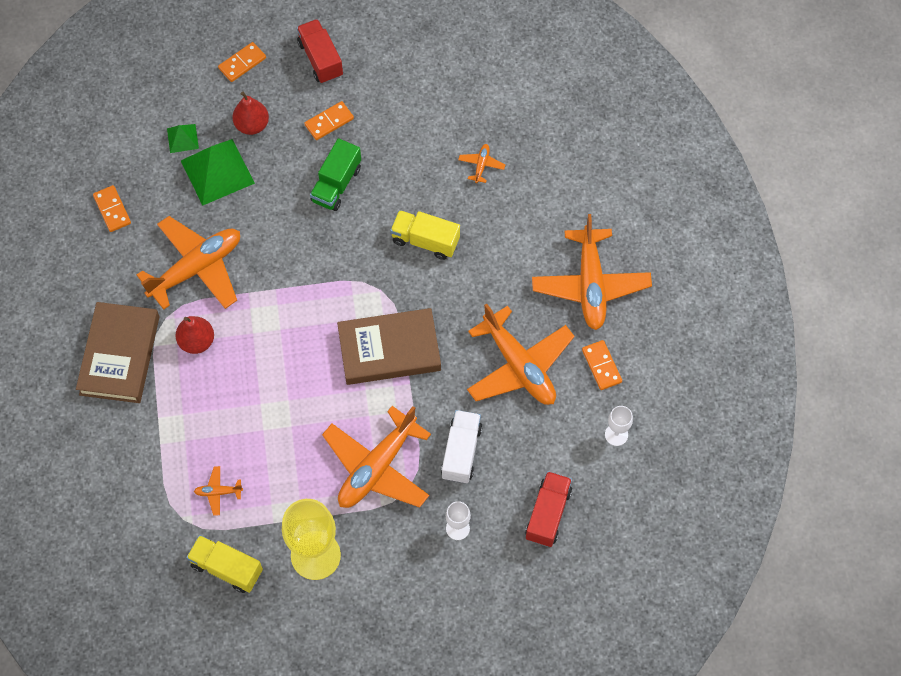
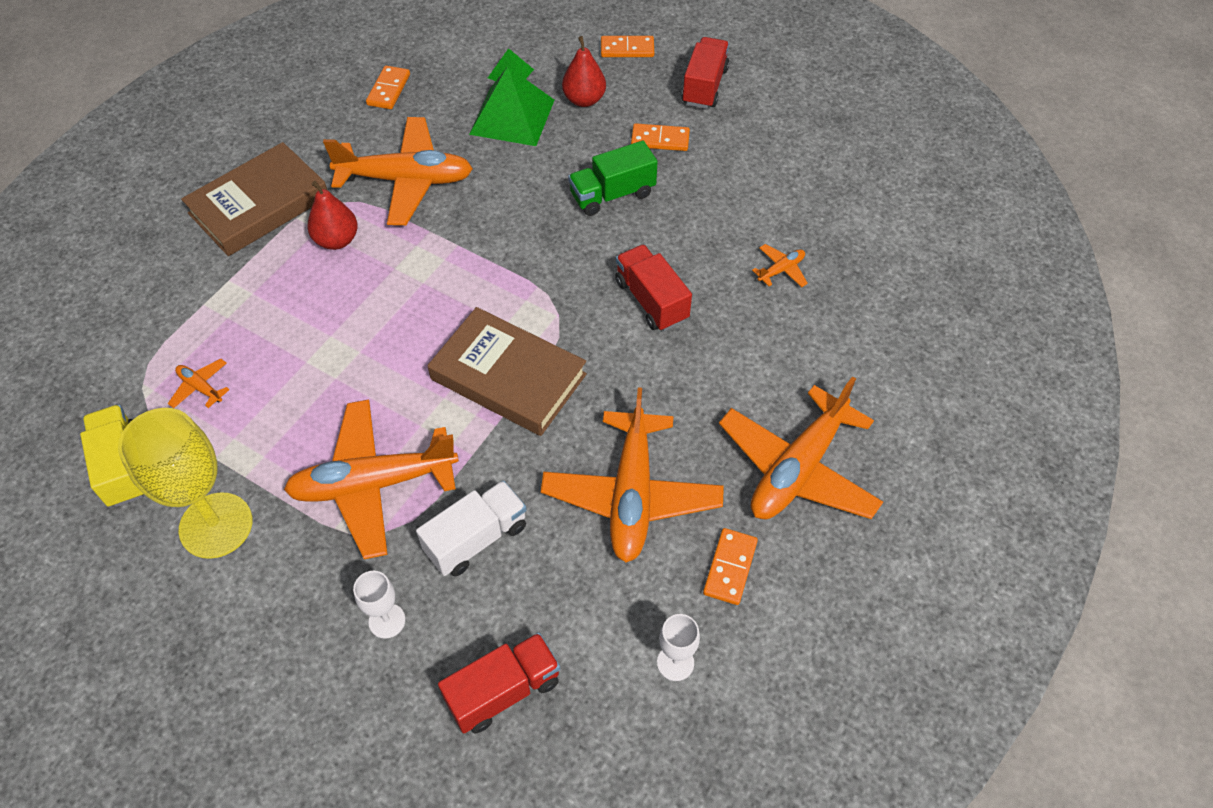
camera: 40 degrees right, 10 degrees down
yellow truck [390,210,460,260] -> red truck [615,244,692,331]

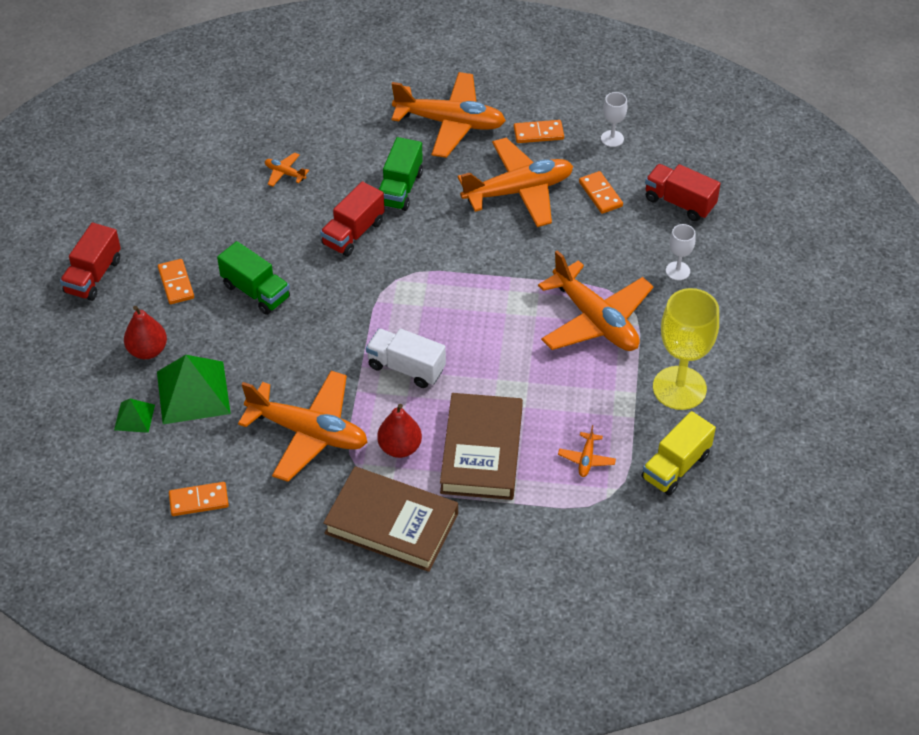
camera: 115 degrees left, 5 degrees down
orange plane [323,117,473,225] -> orange plane turned 135 degrees clockwise [238,371,368,482]
white truck [416,480,527,576] -> white truck moved to [366,329,446,388]
brown book [427,307,587,436] -> brown book moved to [440,393,523,500]
orange domino [601,36,654,57] -> orange domino moved to [579,171,623,214]
red truck [682,37,729,109] -> red truck turned 60 degrees counterclockwise [60,223,121,301]
none -> green truck [378,137,423,211]

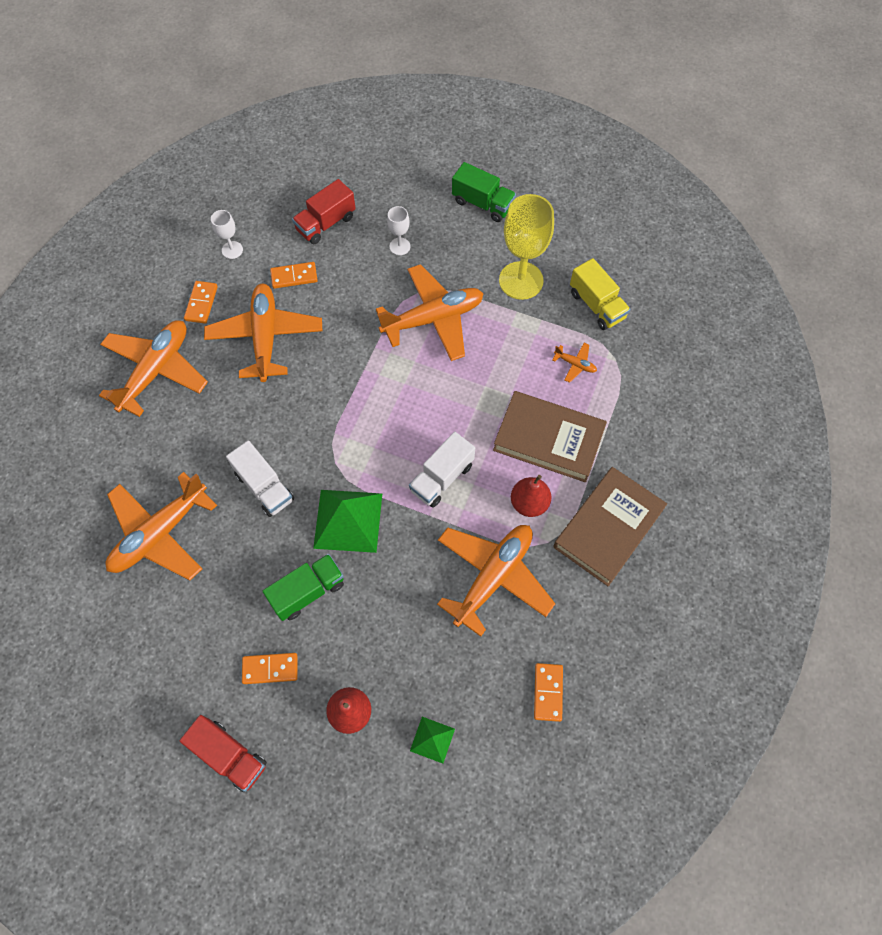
camera: 75 degrees left, 15 degrees up
green pyramid [157,355,231,424] -> green pyramid moved to [313,490,382,553]
orange plane [265,152,309,187] -> orange plane [106,472,217,580], size x2.45
red truck [320,181,385,257] -> white truck [226,440,294,517]
green truck [378,137,423,211] -> green truck moved to [452,162,516,222]

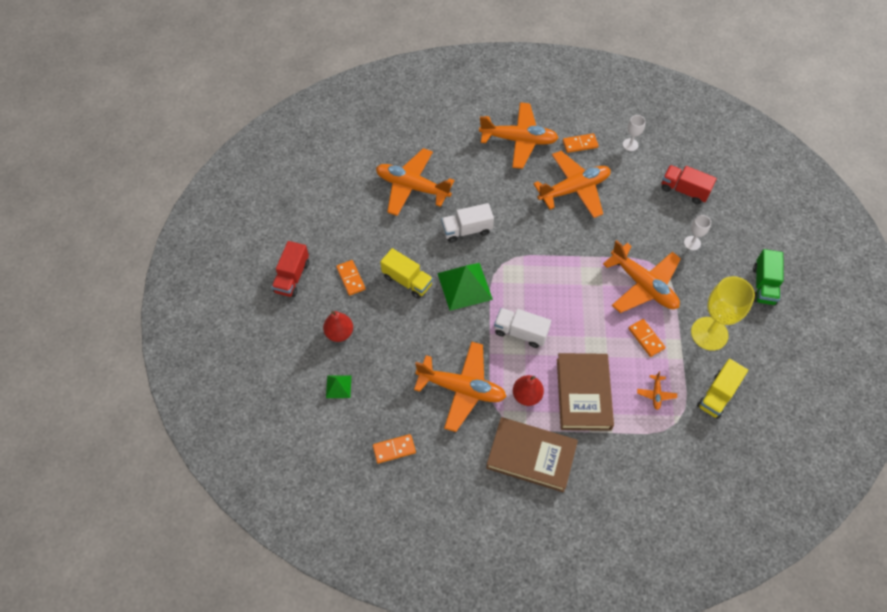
camera: 70 degrees right, 5 degrees down
white truck [226,440,294,517] -> white truck turned 45 degrees clockwise [441,203,494,243]
green truck [263,554,344,621] -> yellow truck [380,248,433,299]
orange domino [270,262,318,289] -> orange domino moved to [628,319,666,357]

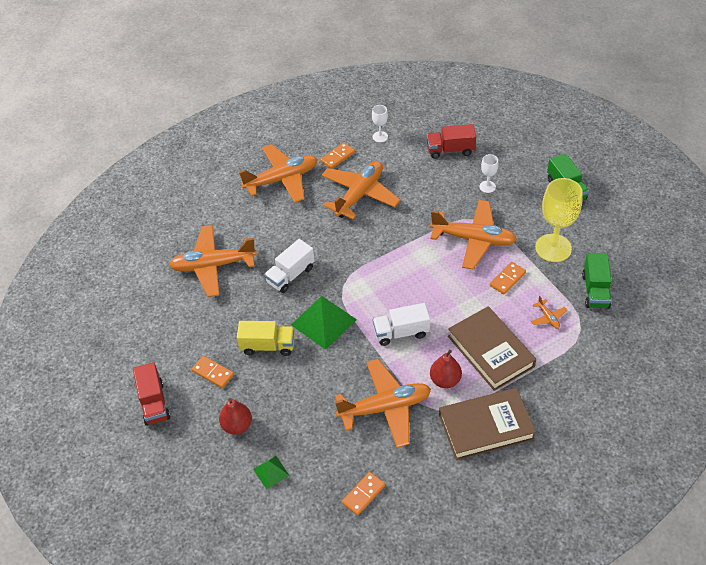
camera: 30 degrees left, 10 degrees down
orange domino [628,319,666,357] -> orange domino turned 75 degrees counterclockwise [490,262,526,295]
yellow truck [697,359,748,419] -> green truck [582,253,611,309]

